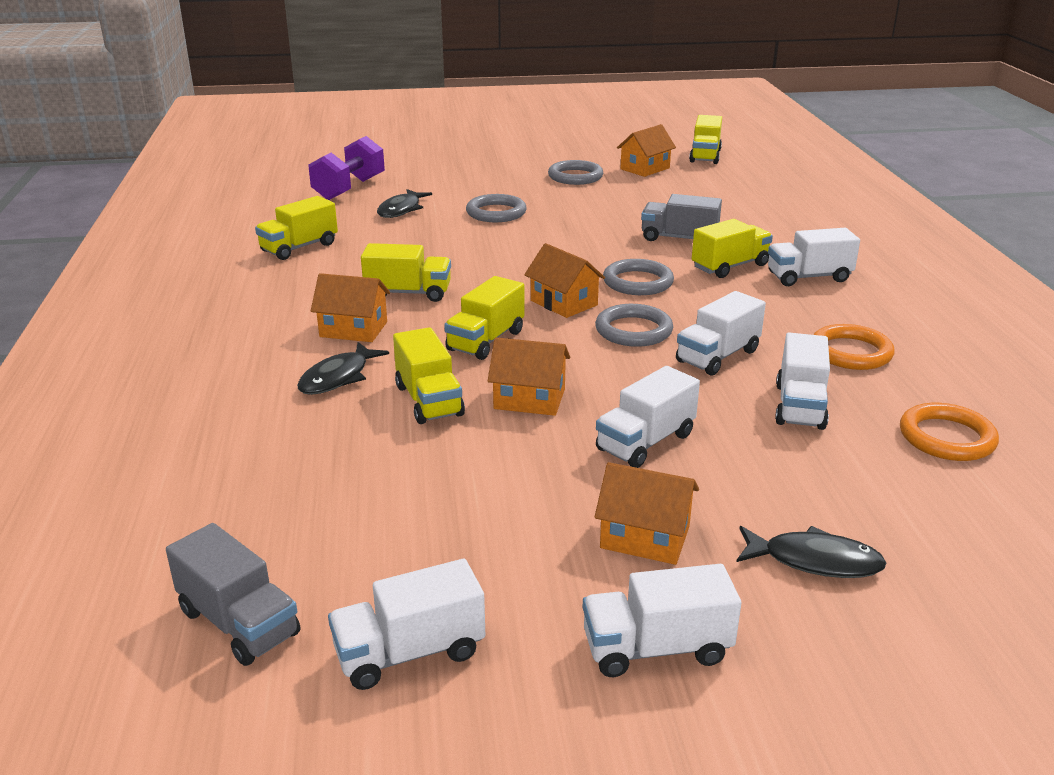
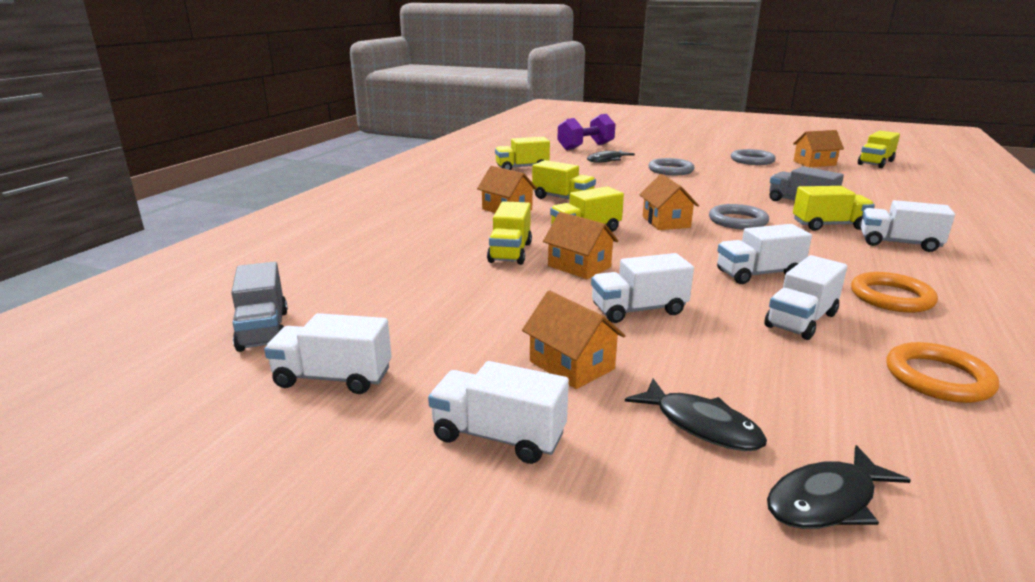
camera: 30 degrees right, 5 degrees down
black fish [297,342,389,395] -> black fish moved to [767,445,911,529]
grey ring [595,304,673,347] -> none

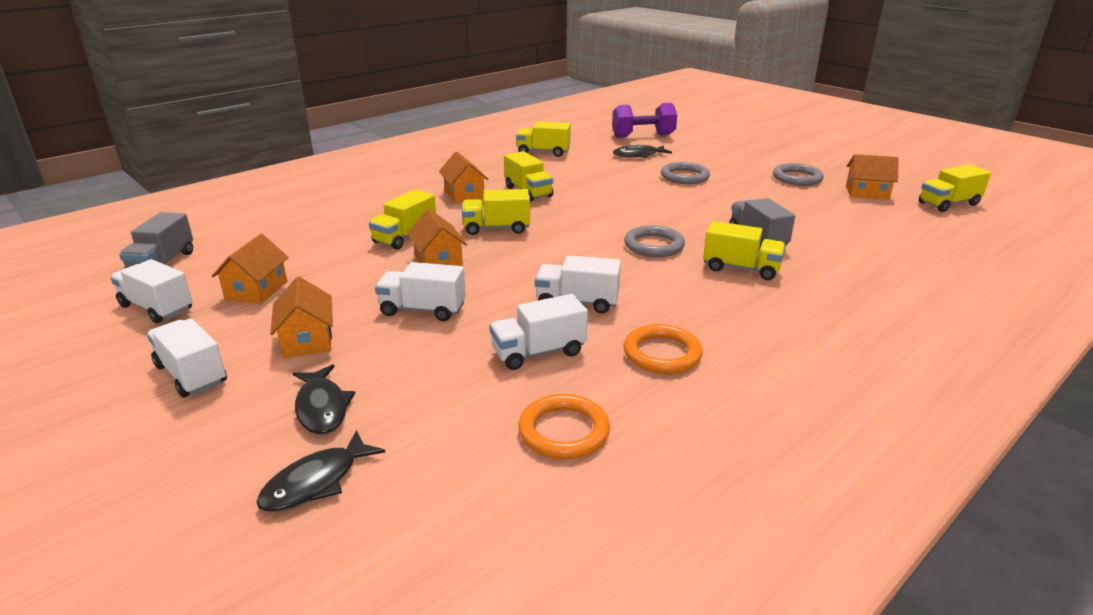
camera: 25 degrees right, 5 degrees up
orange house [639,174,699,230] -> orange house moved to [212,234,289,304]
black fish [767,445,911,529] -> black fish turned 45 degrees counterclockwise [256,430,385,512]
white truck [861,200,955,252] -> none

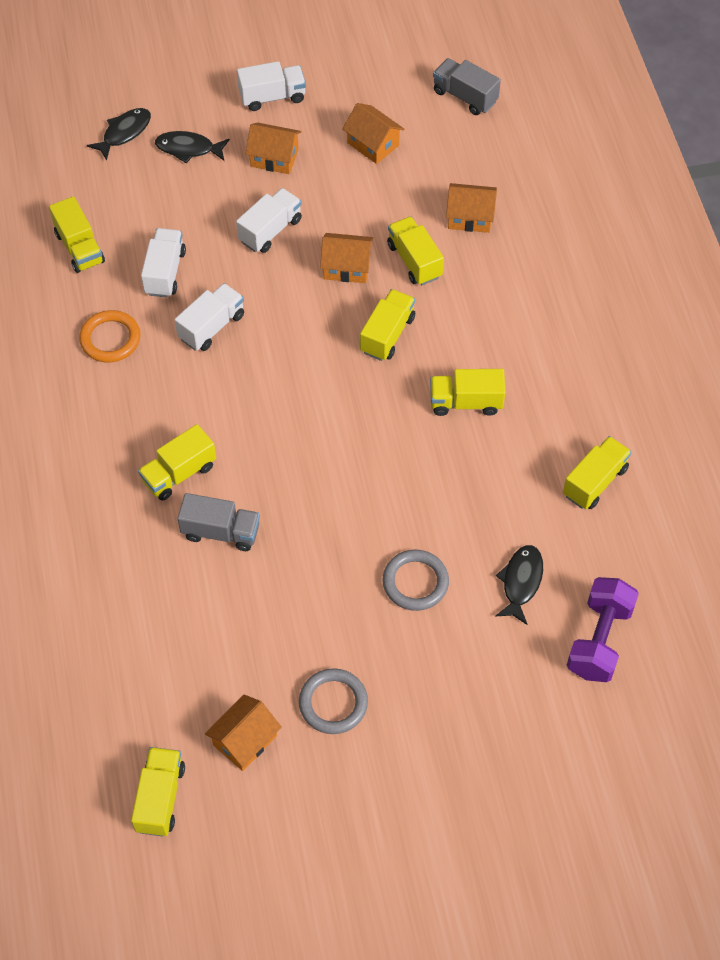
camera: 120 degrees right, 30 degrees up
white truck [110,259,192,323] -> none
black fish [256,430,385,512] -> black fish turned 60 degrees clockwise [87,108,151,161]
orange house [439,152,488,203] -> orange house moved to [446,183,497,233]
orange ring [518,394,610,459] -> yellow truck [49,196,105,273]
grey ring [624,225,685,257] -> none

